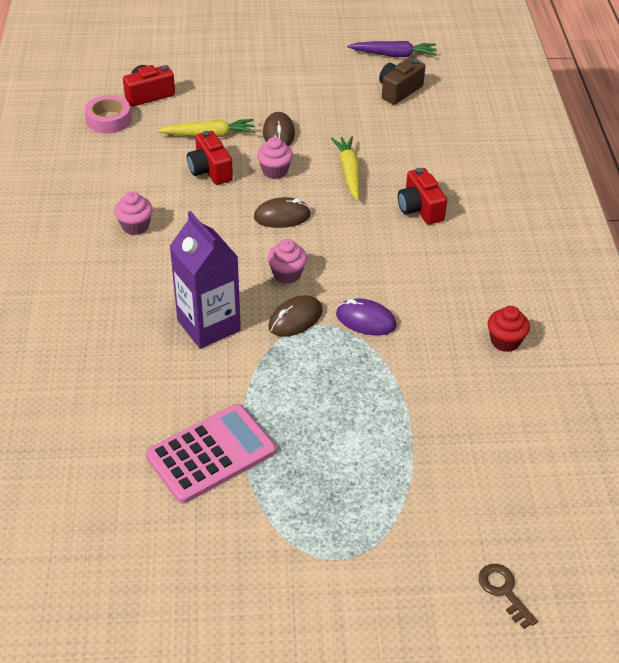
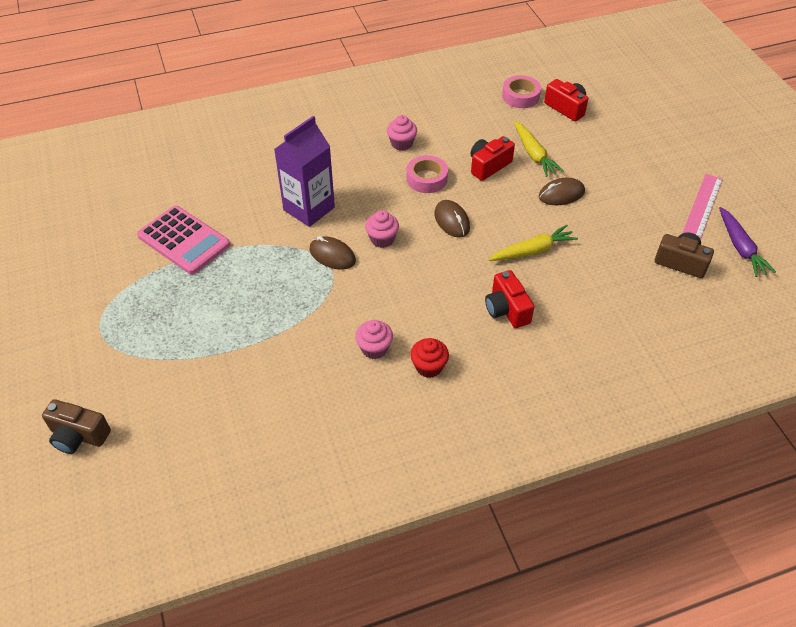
camera: 75 degrees right, 5 degrees up
pink cupcake [257,137,293,179] -> pink cupcake moved to [355,320,393,359]
purple mouse [336,298,397,336] -> none
red camera [398,168,447,225] -> red camera turned 75 degrees counterclockwise [485,270,534,328]
brown key [479,564,538,629] -> brown camera [42,399,111,454]
red cupcake [488,306,530,352] -> red cupcake moved to [410,338,449,378]
none -> pink tape [406,155,448,193]
none -> pink ruler [682,174,723,239]

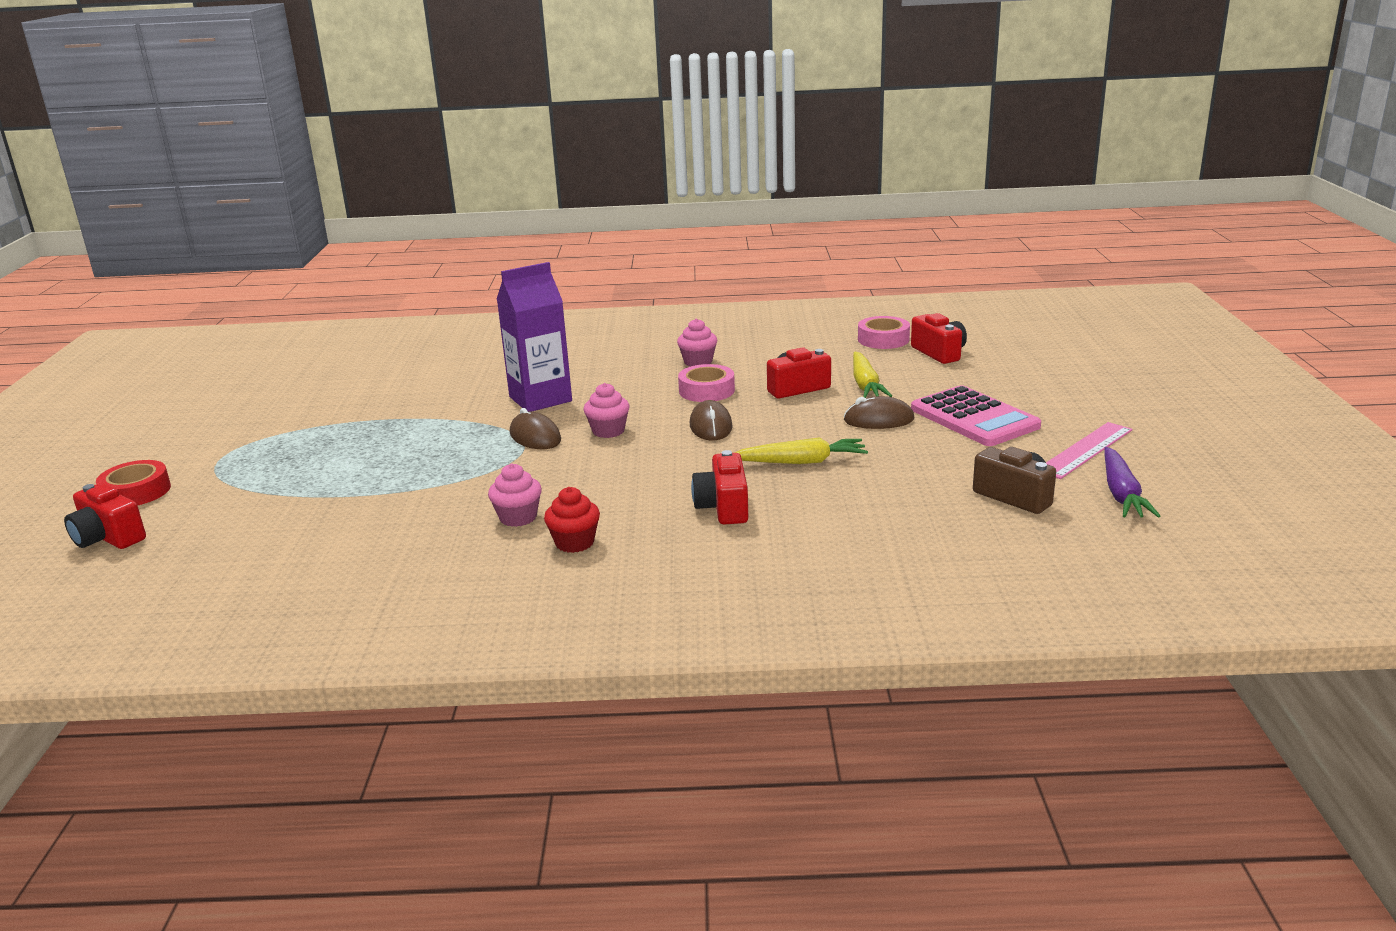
camera: 20 degrees right, 25 degrees down
brown camera [42,399,111,454] -> red camera [64,484,146,549]
pink calculator [137,206,230,274] -> pink calculator moved to [911,385,1041,446]
none -> red tape [96,460,171,505]

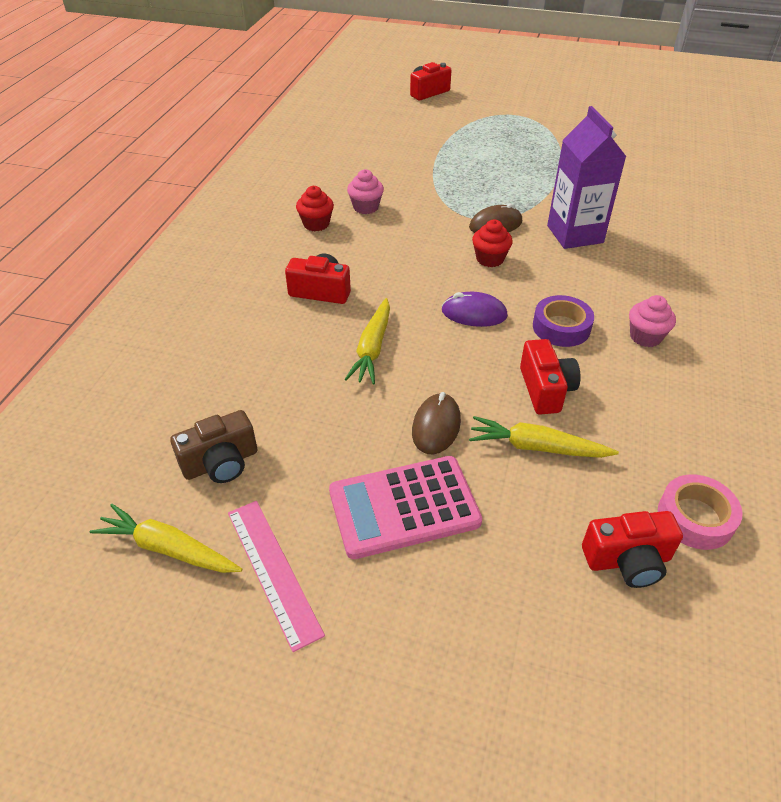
camera: 105 degrees right, 20 degrees up
red tape [96,460,171,505] -> none
pink cupcake [584,383,630,438] -> red cupcake [472,219,513,267]
pink tape [678,364,735,402] -> purple tape [533,295,594,347]
brown mouse [690,400,733,441] -> purple mouse [442,292,508,327]
purple carrot [1104,447,1160,518] -> yellow carrot [90,504,243,573]

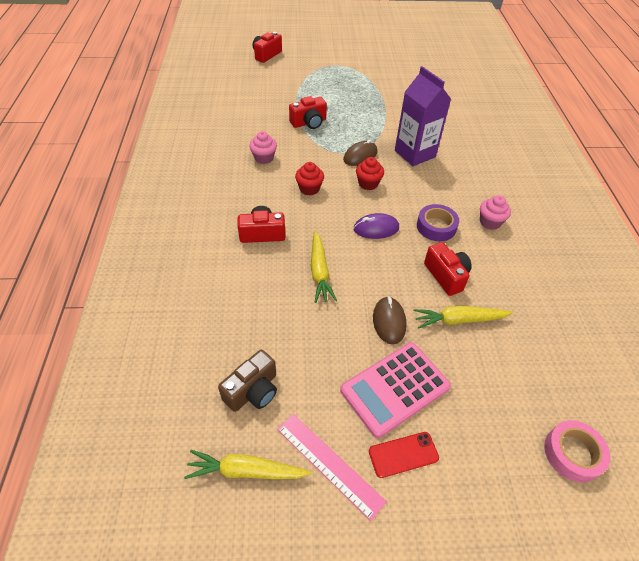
camera: 20 degrees left, 5 degrees up
red cupcake [296,186,334,231] -> red cupcake moved to [295,162,324,196]
red camera [582,511,683,588] -> red camera moved to [289,96,327,129]
pink tape [658,474,743,550] -> pink tape moved to [544,420,611,482]
none -> red phone [369,432,439,478]

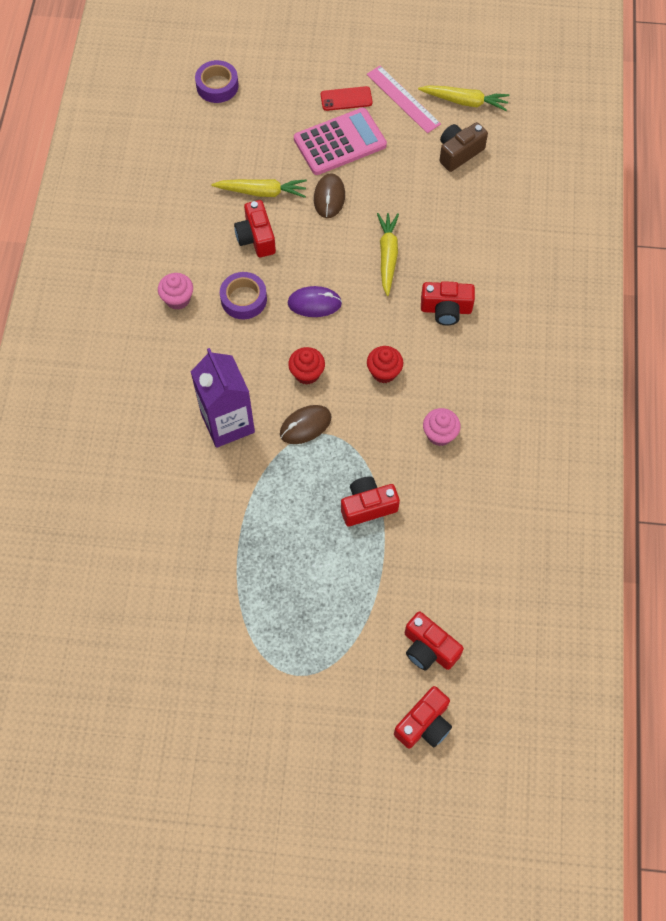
camera: 170 degrees left, 15 degrees up
pink tape [544,420,611,482] -> purple tape [195,60,239,103]
none -> red camera [405,612,464,671]

